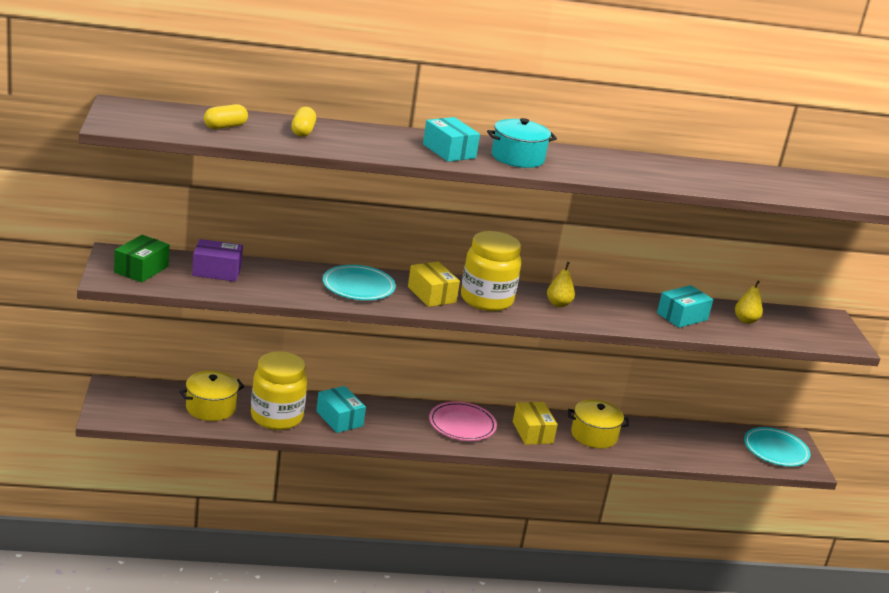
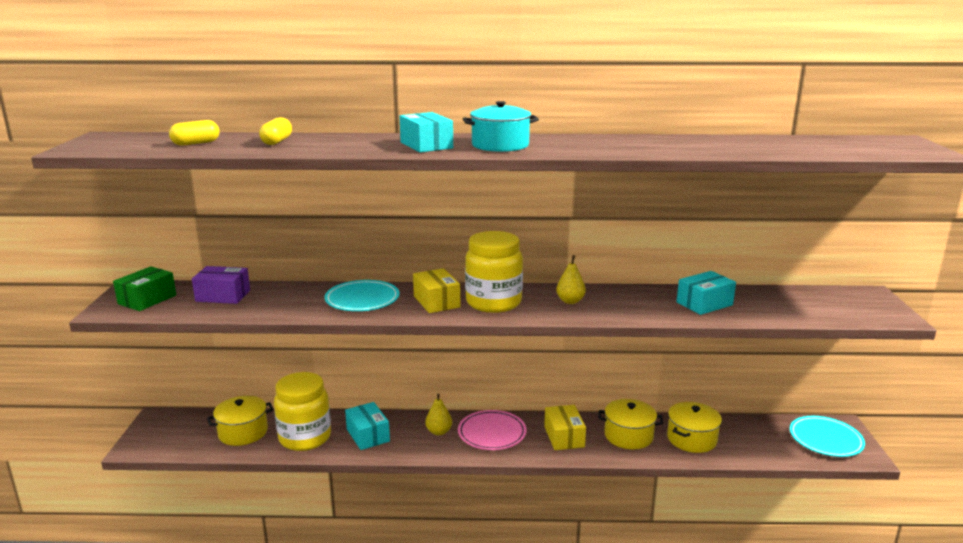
camera: 10 degrees right, 5 degrees down
yellow pear [735,280,763,324] -> yellow pear moved to [425,394,452,435]
none -> yellow pot [667,402,722,453]

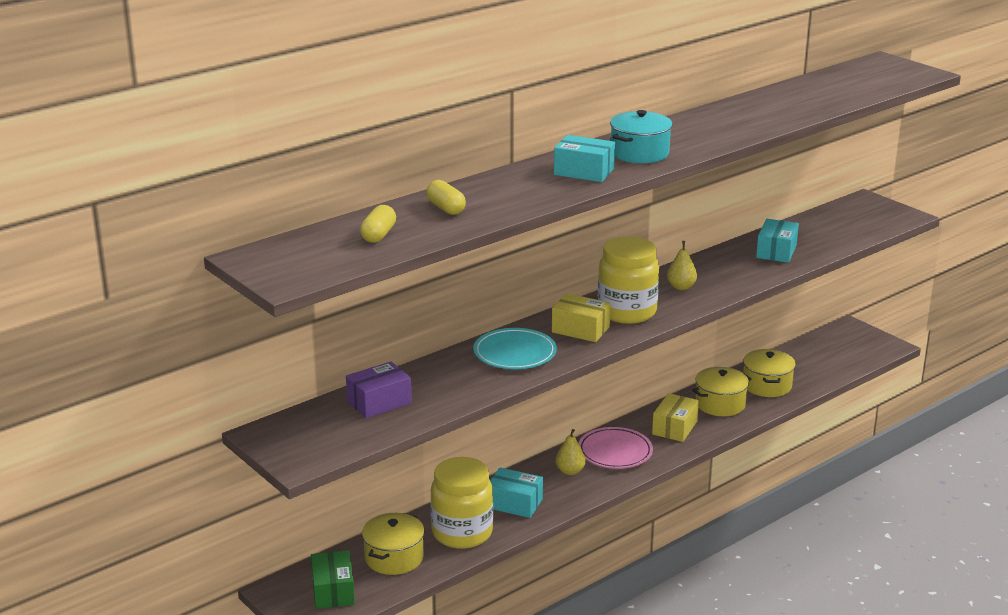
camera: 40 degrees left, 5 degrees up
green box [113,266,176,311] -> green box moved to [311,550,355,609]
yellow box [544,405,586,450] -> yellow box turned 75 degrees clockwise [652,393,699,442]
turquoise plate [790,416,865,457] -> none

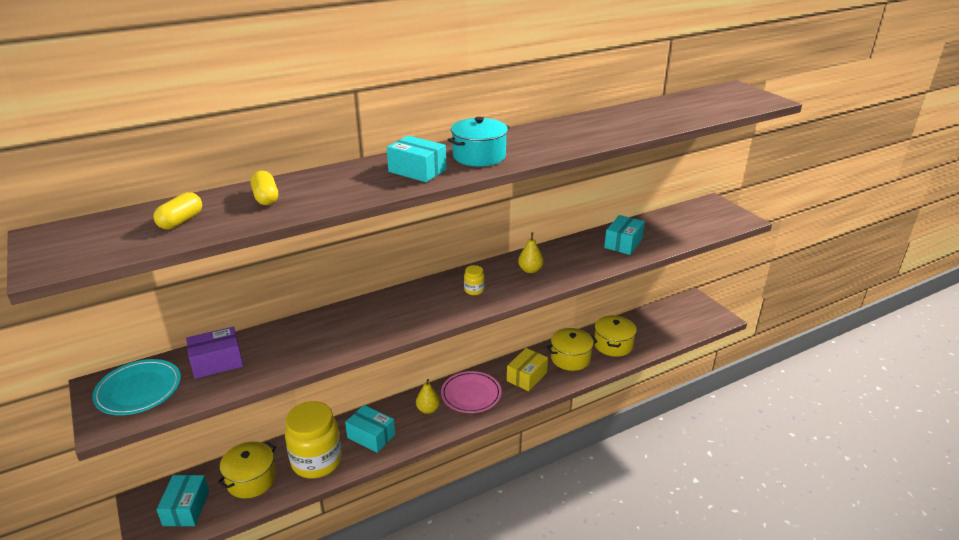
camera: 10 degrees right, 5 degrees up
green box [311,550,355,609] -> turquoise box [156,475,209,526]
turquoise plate [473,328,557,369] -> turquoise plate moved to [92,359,181,415]
yellow box [552,293,611,342] -> none
yellow jar [598,236,659,324] -> yellow jar [464,265,485,295], size x0.40

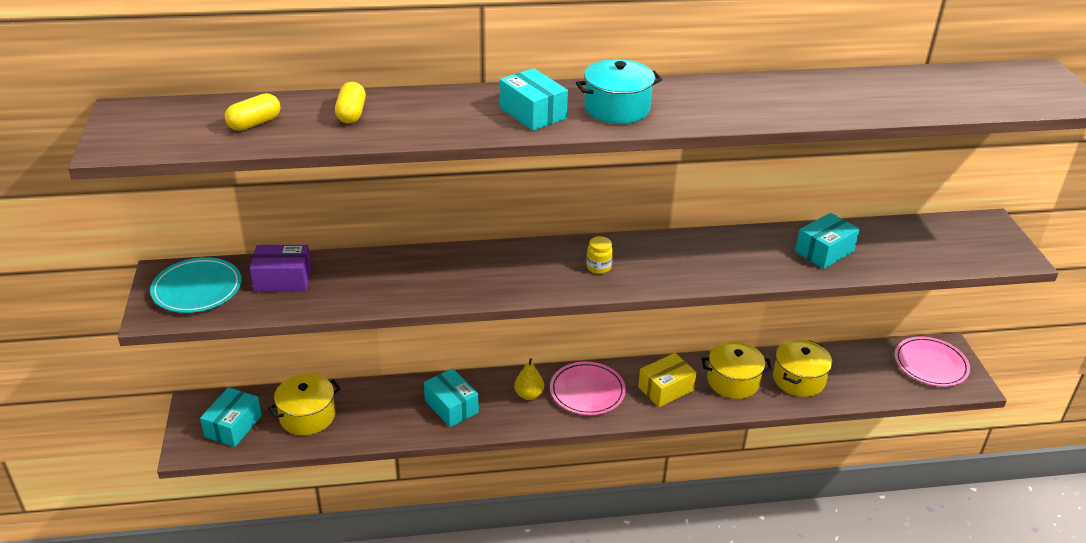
camera: 20 degrees right, 5 degrees up
yellow jar [285,401,342,478] -> none
yellow pear [518,232,544,273] -> none
none -> pink plate [895,336,970,387]

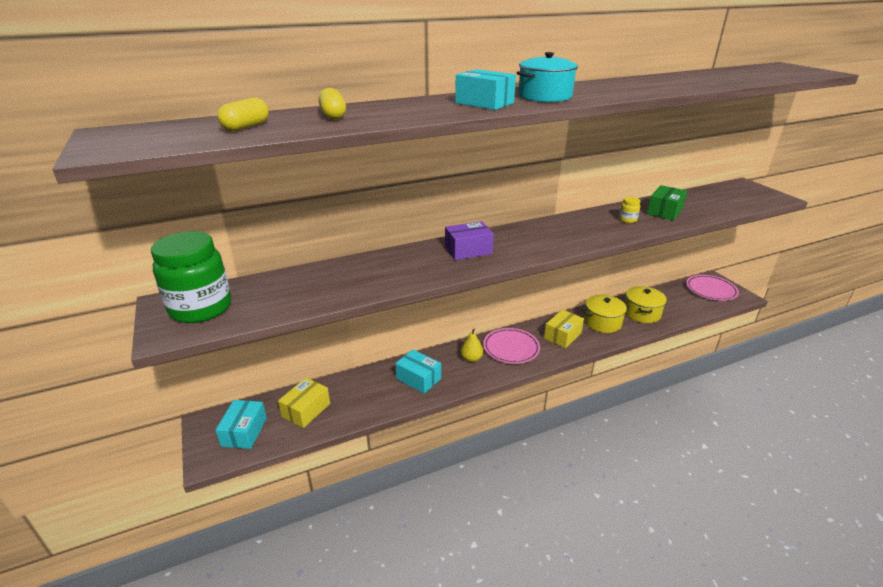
camera: 15 degrees left, 5 degrees down
turquoise plate [150,257,241,313] -> green jar [151,231,232,323]
purple box [250,245,311,292] -> purple box moved to [445,221,494,260]
yellow pot [268,374,341,435] -> yellow box [278,378,330,428]
yellow jar [587,236,613,274] -> yellow jar moved to [619,197,640,223]
turquoise box [795,213,860,269] -> green box [647,185,687,221]

